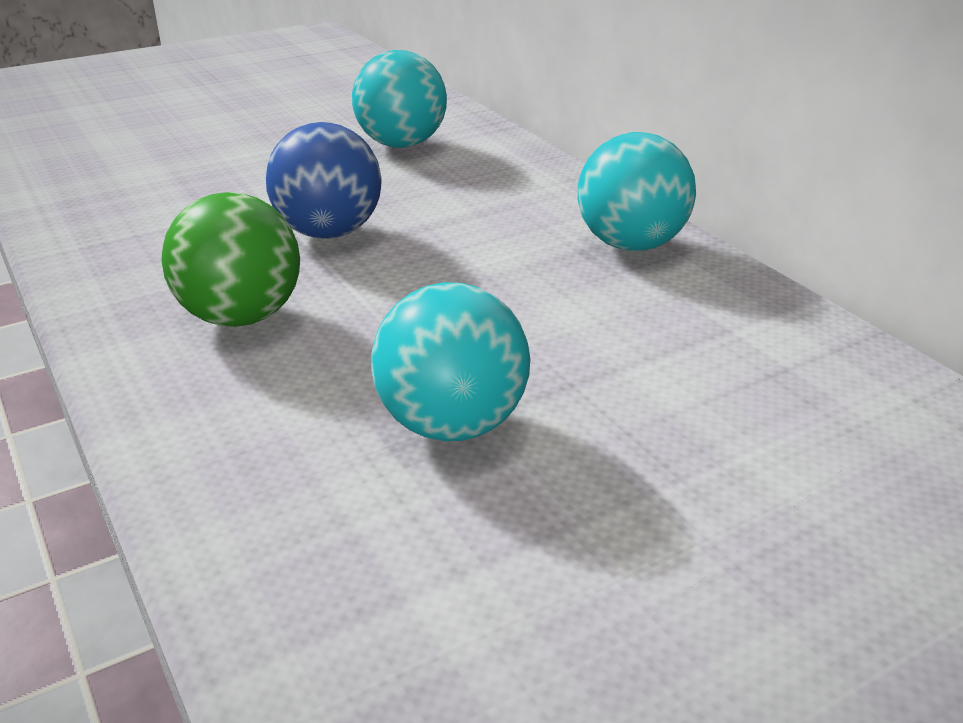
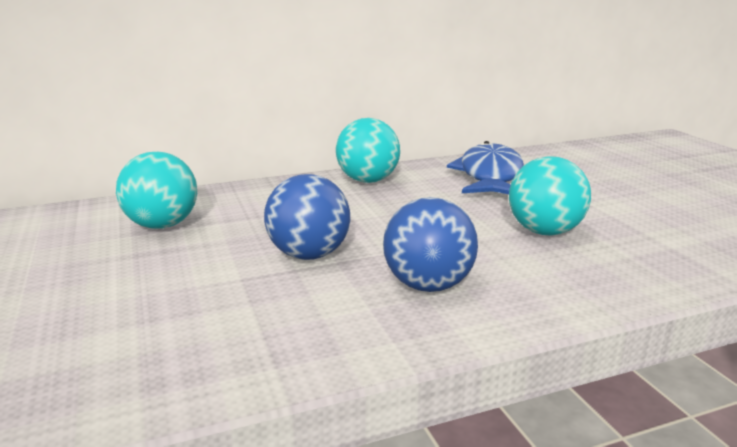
camera: 80 degrees left, 10 degrees down
green ball [162,192,300,327] -> blue ball [383,197,478,292]
none -> blue fish [447,141,524,194]

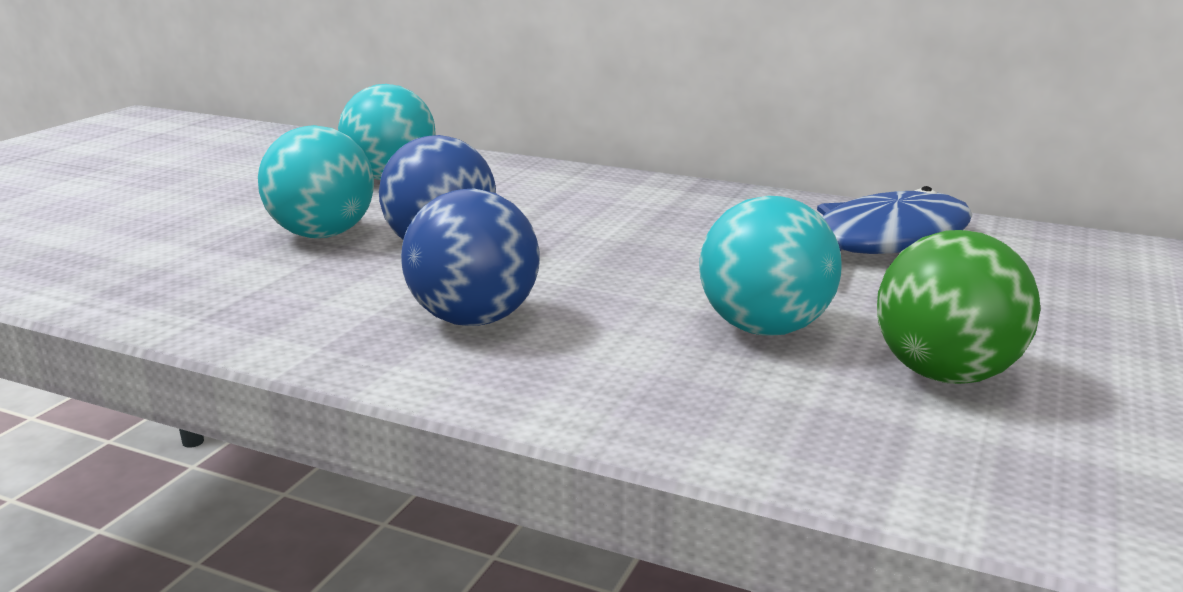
camera: 45 degrees right, 0 degrees up
turquoise ball [336,118,400,183] -> turquoise ball moved to [258,125,374,238]
none -> green ball [877,230,1041,384]

